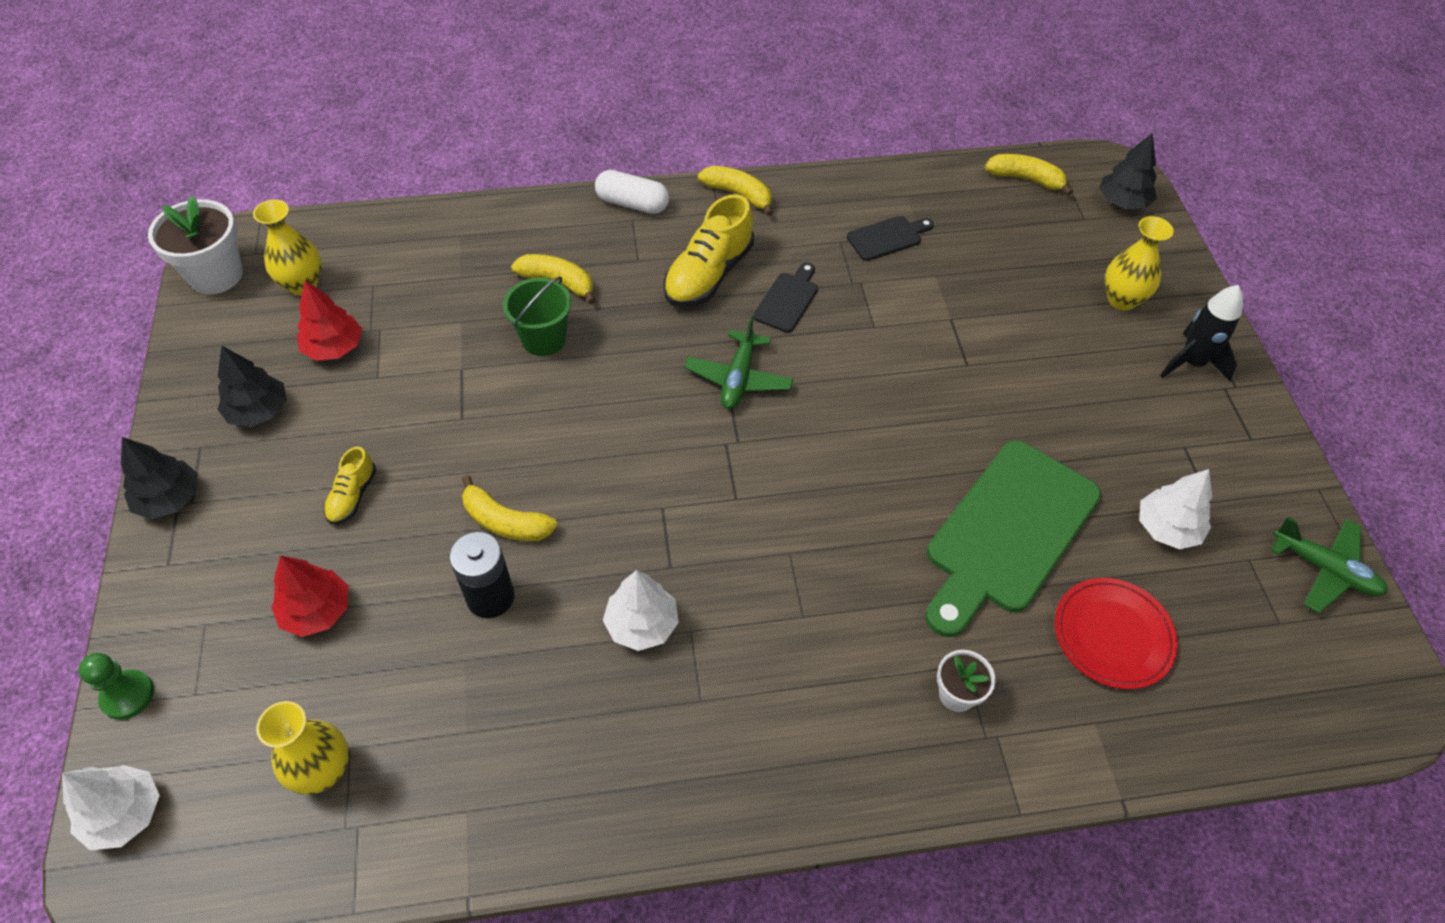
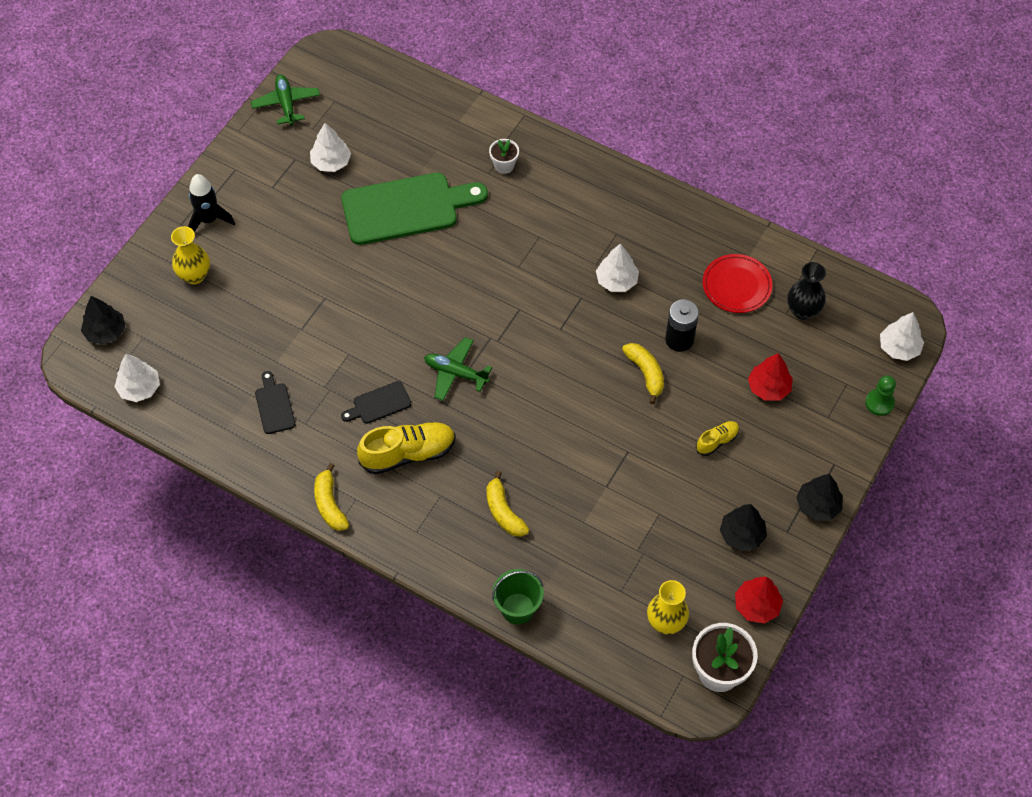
camera: 140 degrees left, 5 degrees up
yellow vase [256,701,349,795] -> black vase [787,262,826,320]
red tree [297,280,362,361] -> red tree moved to [735,576,783,624]
green bucket [503,277,572,356] -> green bucket moved to [492,569,544,624]
white capsule [595,170,669,214] -> none
green plane [684,315,793,409] -> green plane turned 120 degrees counterclockwise [424,337,492,401]
black cutting board [847,216,934,261] -> black cutting board turned 60 degrees clockwise [255,371,295,434]
yellow banana [985,154,1073,195] -> white tree [115,354,160,402]
red plate [1055,578,1178,689] -> red plate moved to [703,254,773,313]

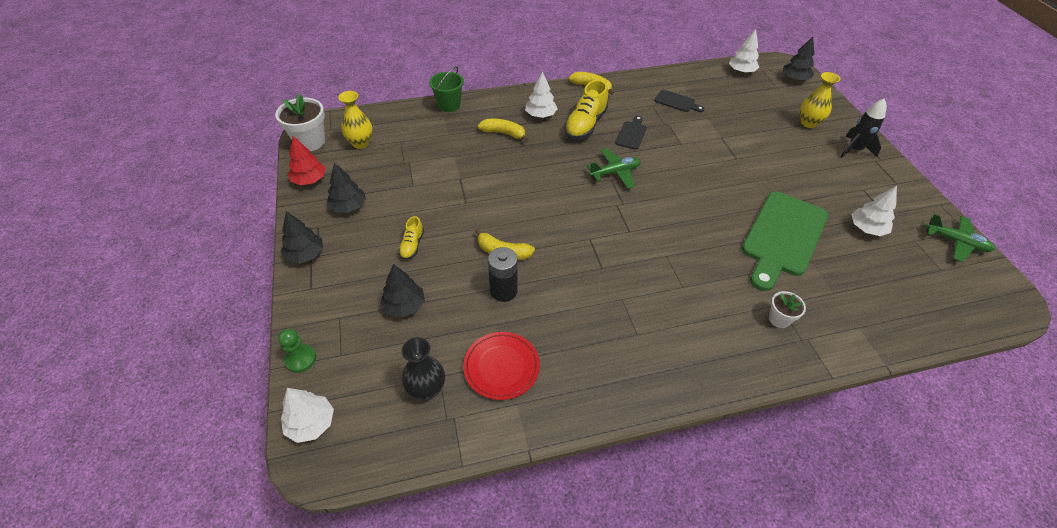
camera: 135 degrees right, 10 degrees down
white tree [596,243,639,292] -> white tree moved to [525,71,558,118]
red tree [748,353,793,401] -> black tree [380,264,425,317]

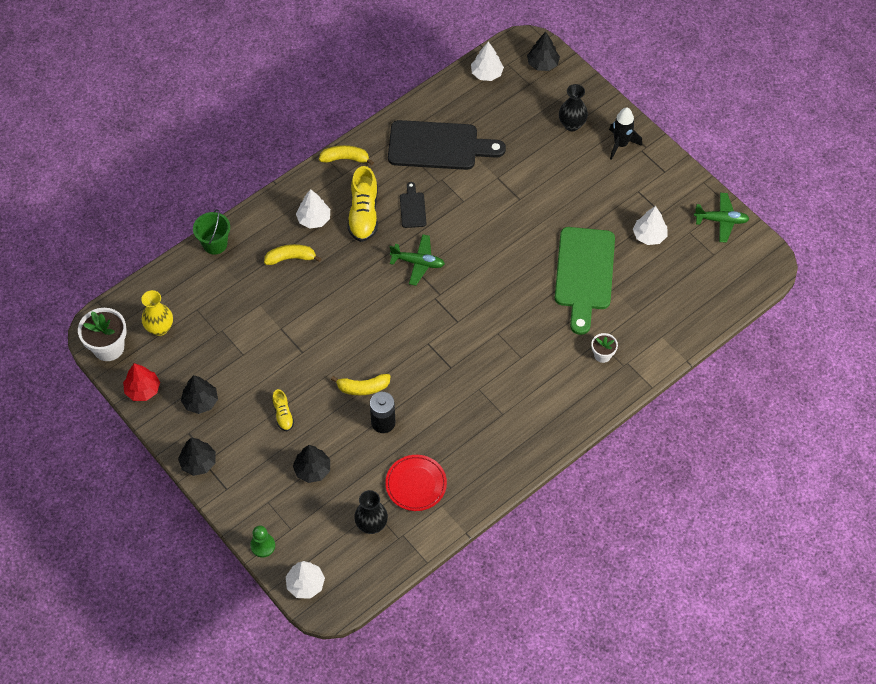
camera: 25 degrees left, 10 degrees up
green plane [587,149,641,189] -> green plane turned 60 degrees clockwise [390,234,445,286]
black cutting board [654,90,705,112] -> black cutting board [388,120,506,170], size x2.21
yellow vase [800,72,840,128] -> black vase [559,84,588,131]

